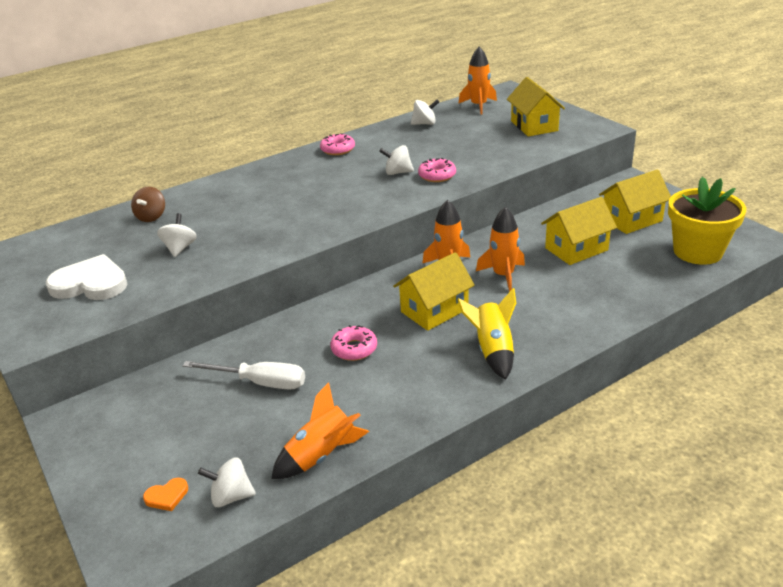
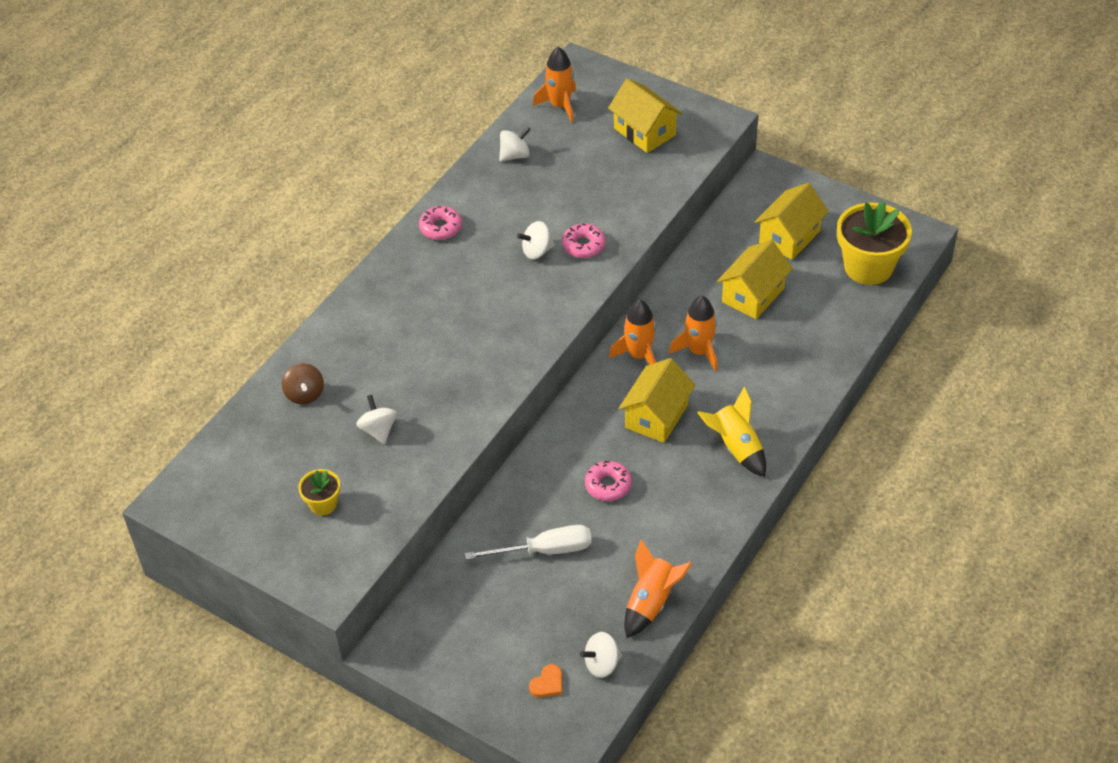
camera: 25 degrees left, 15 degrees up
white heart [46,254,127,300] -> yellow flower pot [298,469,340,515]

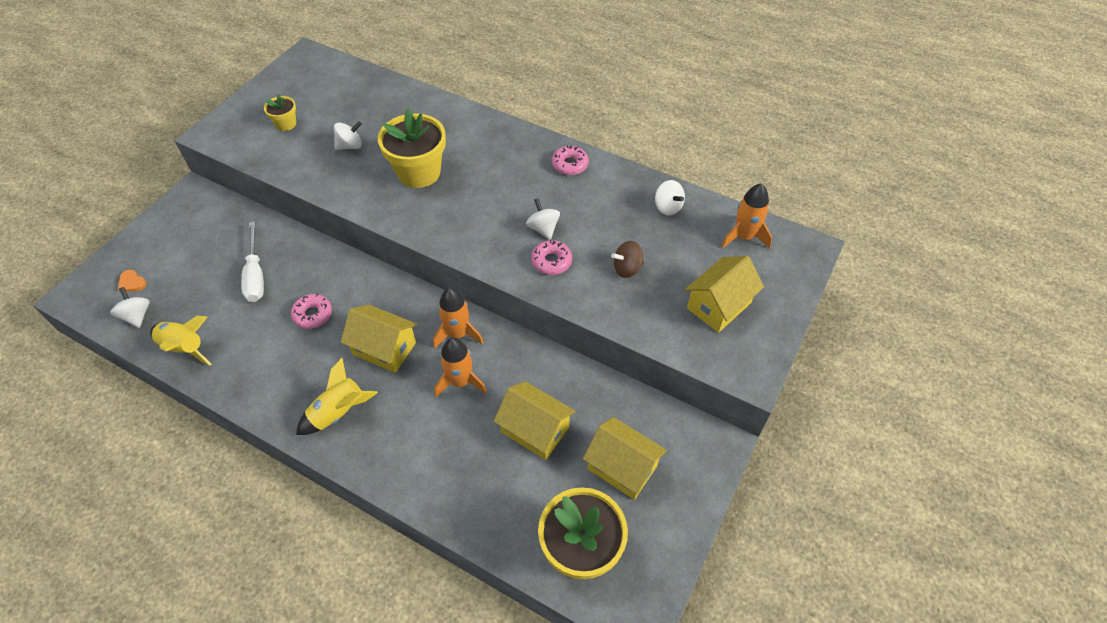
camera: 85 degrees right, 5 degrees up
brown spinning top [282,363,324,404] -> brown spinning top moved to [611,241,644,278]
orange rocket [624,540,692,638] -> yellow rocket [150,316,211,366]
none -> yellow flower pot [378,109,446,188]

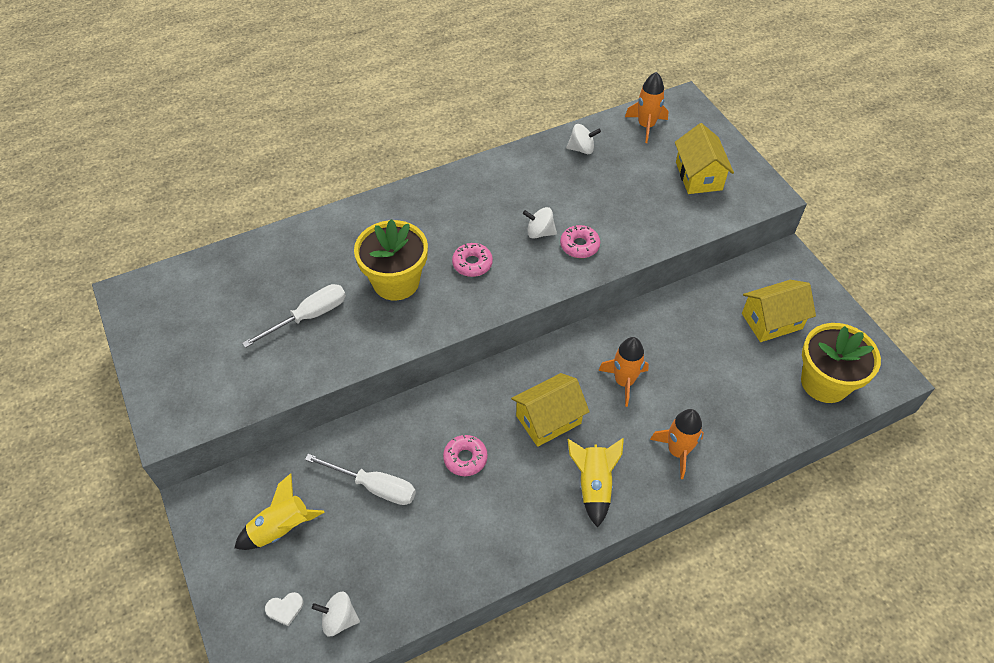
camera: 55 degrees left, 0 degrees up
orange heart [118,270,146,292] -> white heart [265,592,303,626]
yellow rocket [150,316,211,366] -> yellow rocket moved to [235,473,325,550]
yellow flower pot [264,94,296,131] -> none
white spinning top [334,121,362,150] -> white screwdriver [242,284,346,348]
orange rocket [433,288,483,348] -> orange rocket moved to [650,409,704,479]
yellow house [494,381,575,460] -> none
pink donut [552,145,589,175] -> pink donut moved to [452,243,493,277]
brown spinning top [611,241,644,278] -> none

